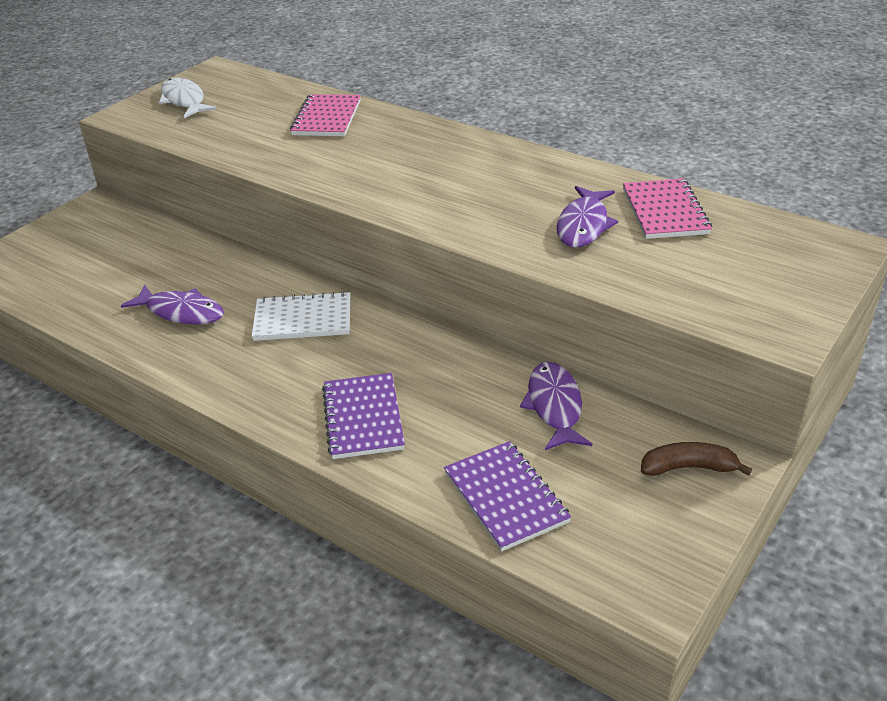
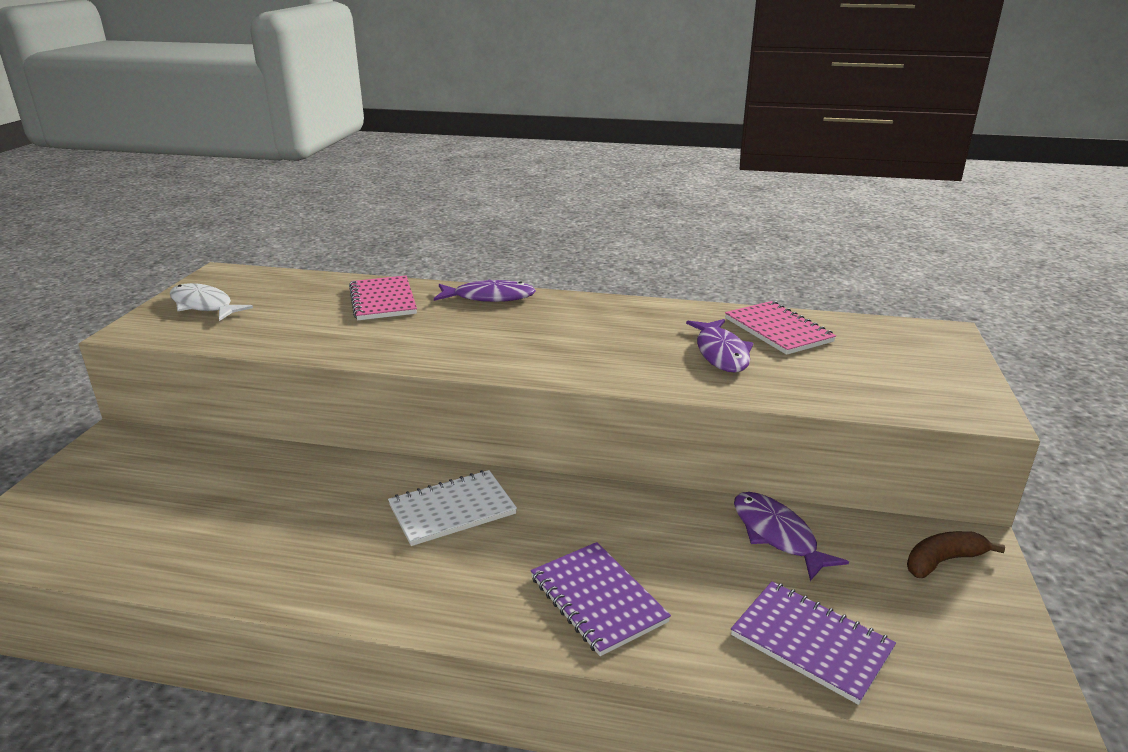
camera: 25 degrees left, 10 degrees down
purple fish [121,284,224,325] -> purple fish moved to [434,280,536,302]

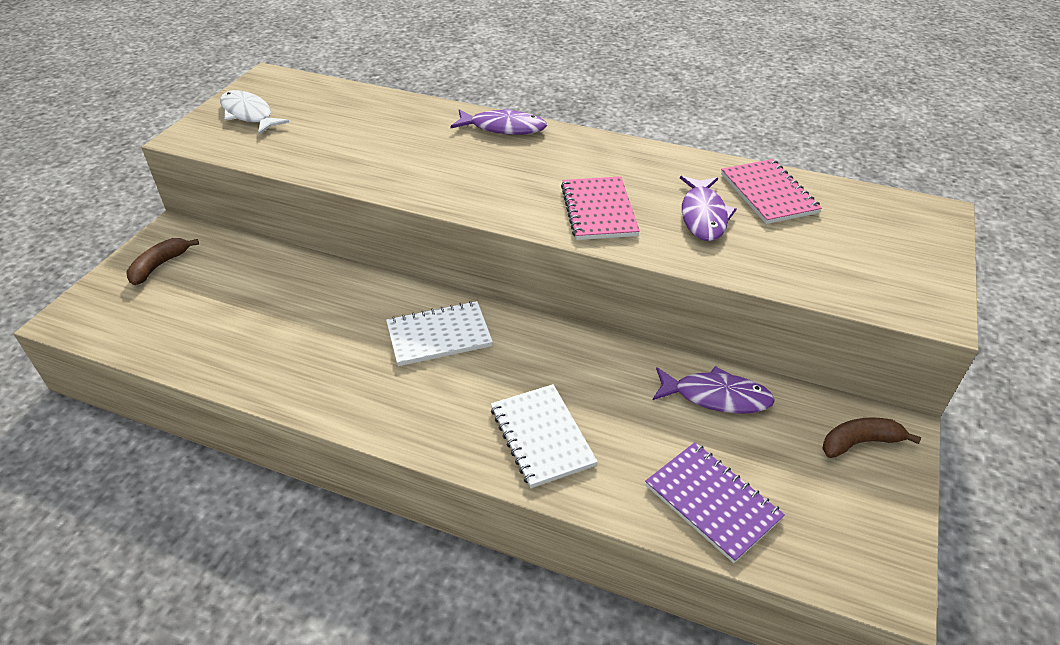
camera: 10 degrees right, 15 degrees up
pink notebook [349,276,417,320] -> pink notebook moved to [561,176,640,240]
purple notebook [531,542,671,656] -> white notebook [491,384,598,488]
purple fish [734,492,849,581] -> purple fish turned 120 degrees clockwise [653,366,775,414]
none -> brown banana [126,238,199,285]

